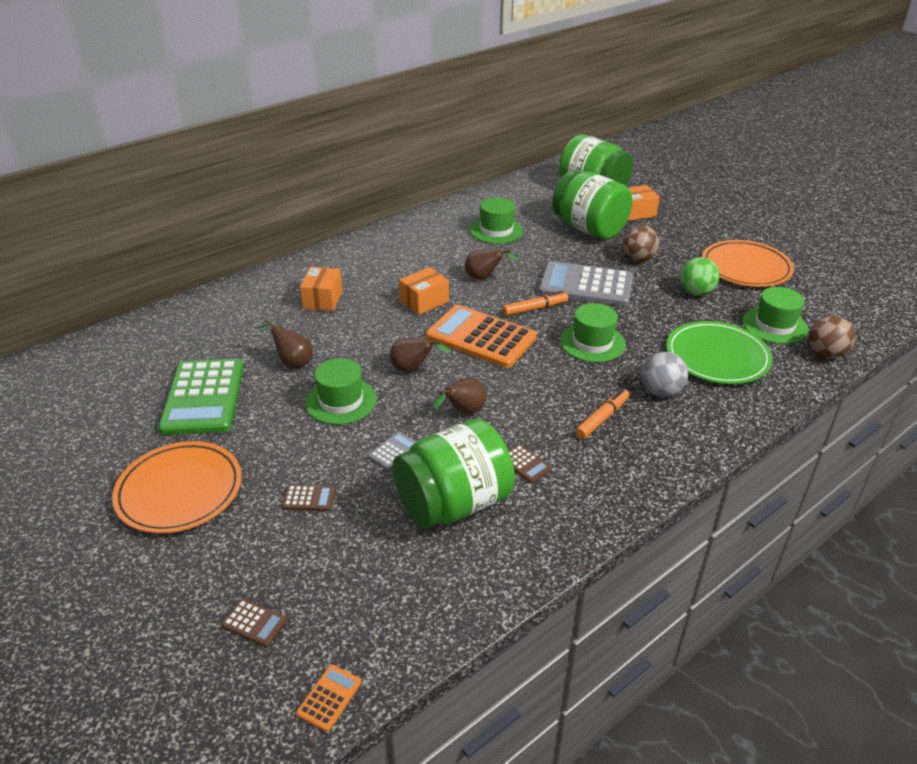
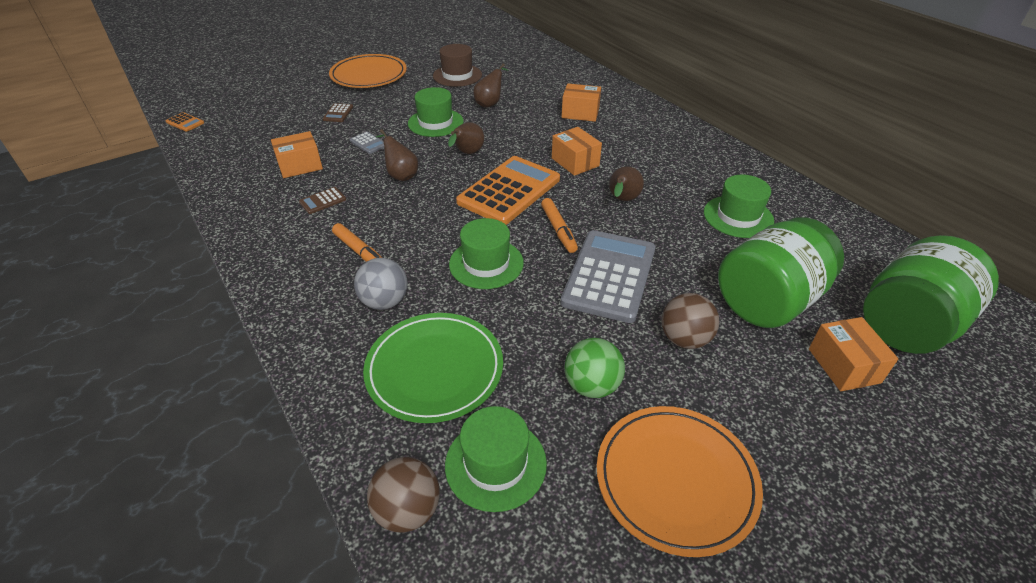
camera: 95 degrees right, 5 degrees up
green calculator [158,359,244,435] -> brown hat [433,44,482,87]
brown calculator [221,598,287,647] -> none
green jar [392,419,515,528] -> orange box [271,131,323,178]

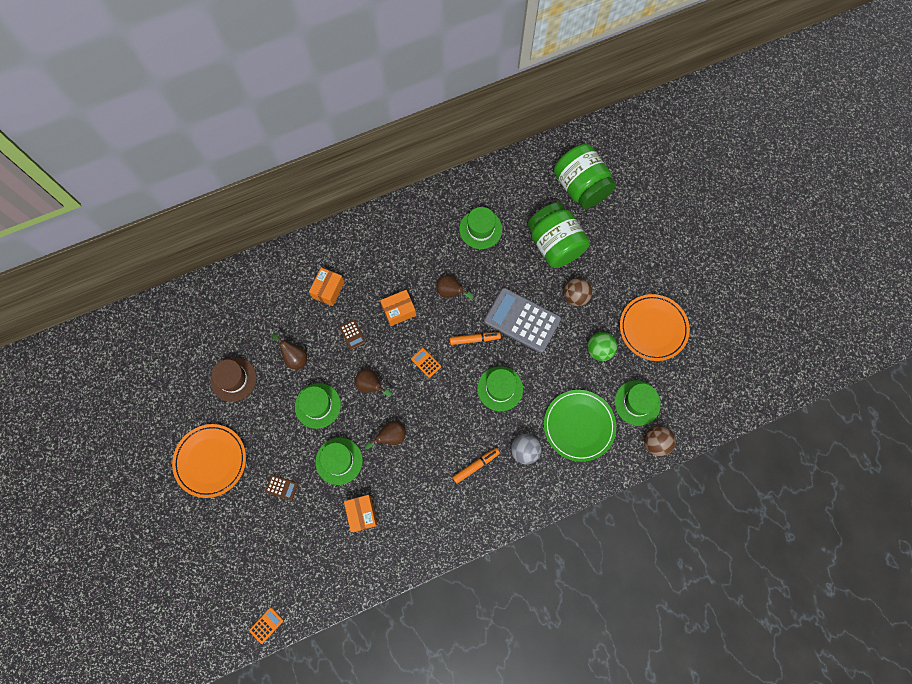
camera: 80 degrees left, 30 degrees up
brown calculator [299,187,346,214] -> brown calculator moved to [339,320,366,350]
grey calculator [350,131,384,154] -> green hat [315,437,363,485]
orange calculator [456,156,560,225] -> orange calculator [411,348,441,378], size x0.40
orange box [809,317,898,391] -> none

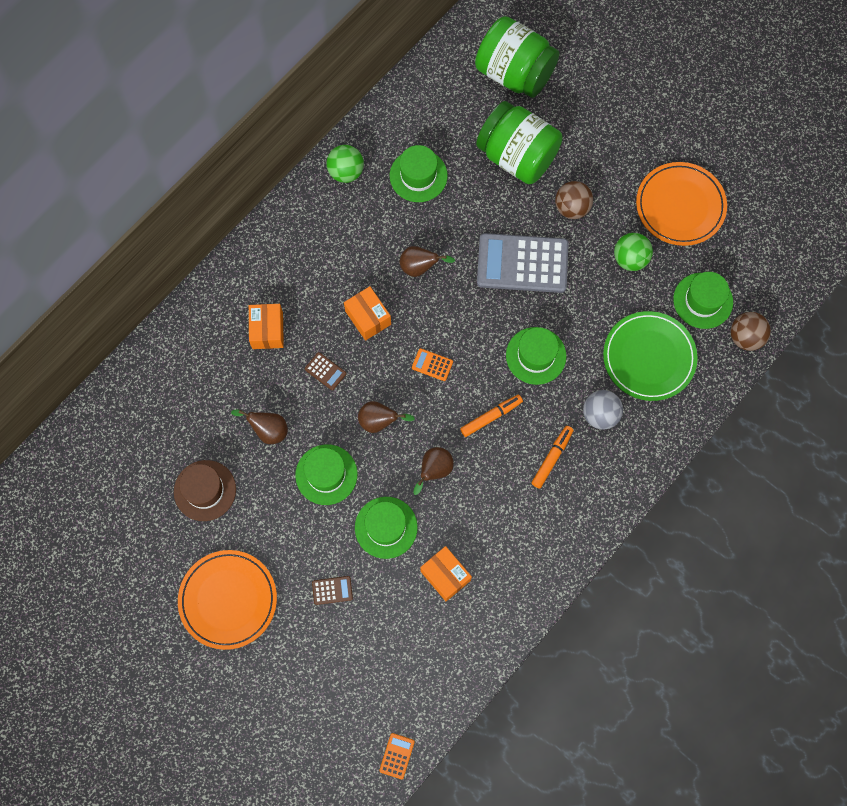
camera: 25 degrees left, 0 degrees up
orange box [380,290,416,326] -> orange box turned 75 degrees counterclockwise [344,286,391,341]
orange marker [450,332,501,345] -> orange marker moved to [460,394,523,437]
none -> green ball [326,145,364,183]

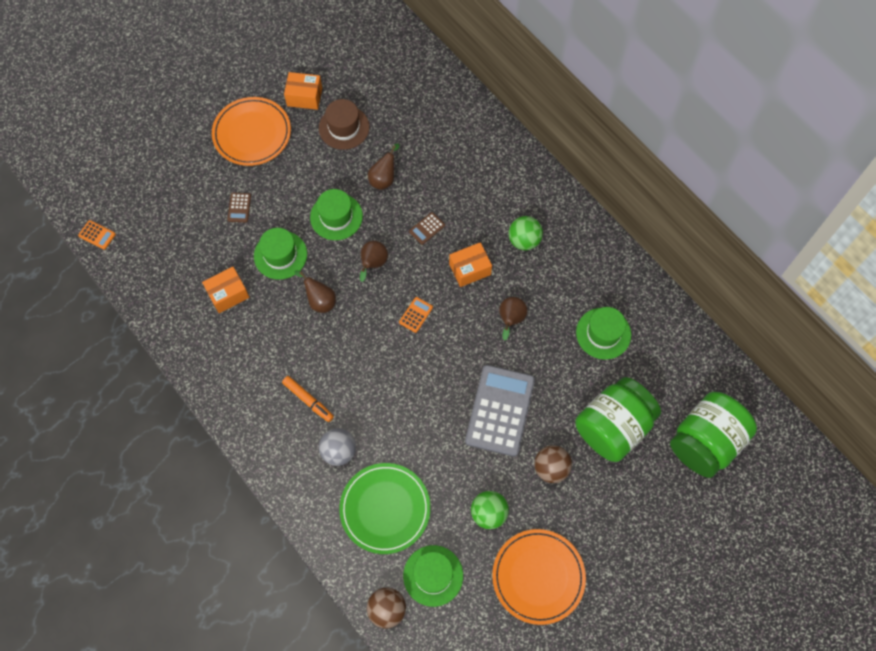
camera: 100 degrees right, 5 degrees down
orange box [249,304,284,349] -> orange box moved to [284,72,322,110]
green ball [326,145,364,183] -> green ball moved to [508,216,543,250]
orange marker [460,394,523,437] -> none
green hat [506,327,566,385] -> none

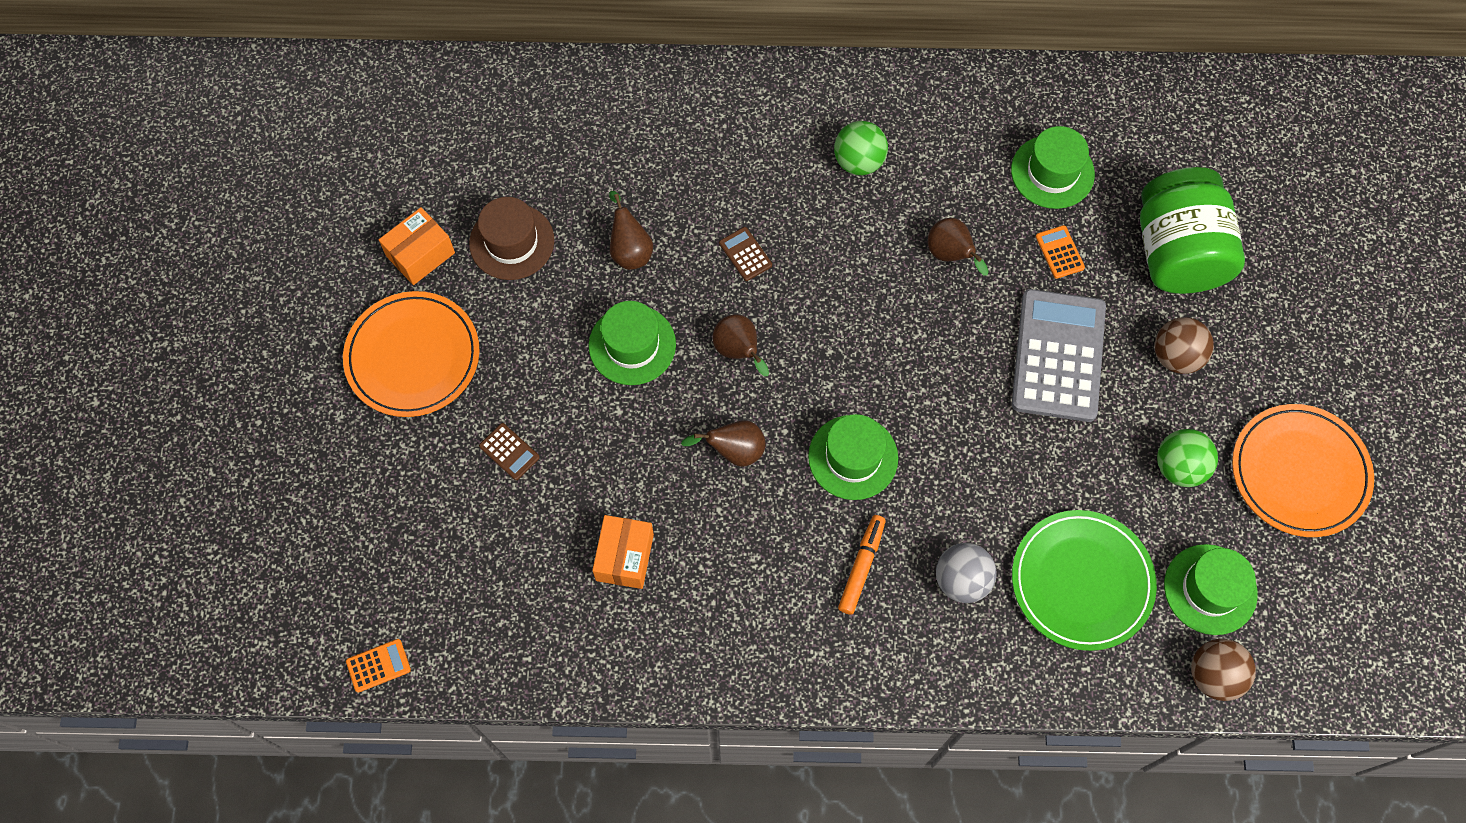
camera: 50 degrees left, 0 degrees up
green hat [254,228,307,280] -> green hat moved to [808,414,898,500]
orange marker [282,376,334,422] -> orange marker turned 60 degrees counterclockwise [838,515,886,614]
orange calculator [399,297,433,333] -> orange calculator moved to [1036,225,1085,279]
brown calculator [409,212,445,245] -> brown calculator turned 150 degrees clockwise [719,227,772,281]
orange box [449,242,492,287] -> none
grey calculator [465,365,535,457] -> grey calculator turned 45 degrees clockwise [1012,289,1106,422]
green jar [670,392,757,478] -> none

